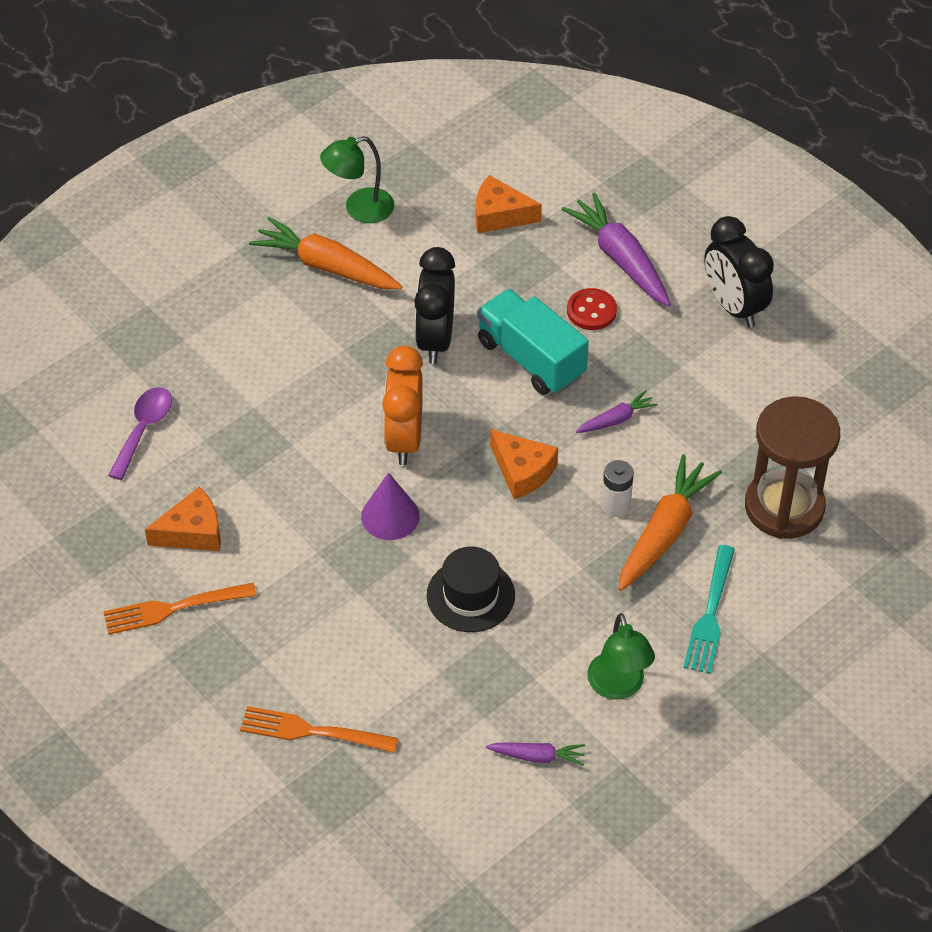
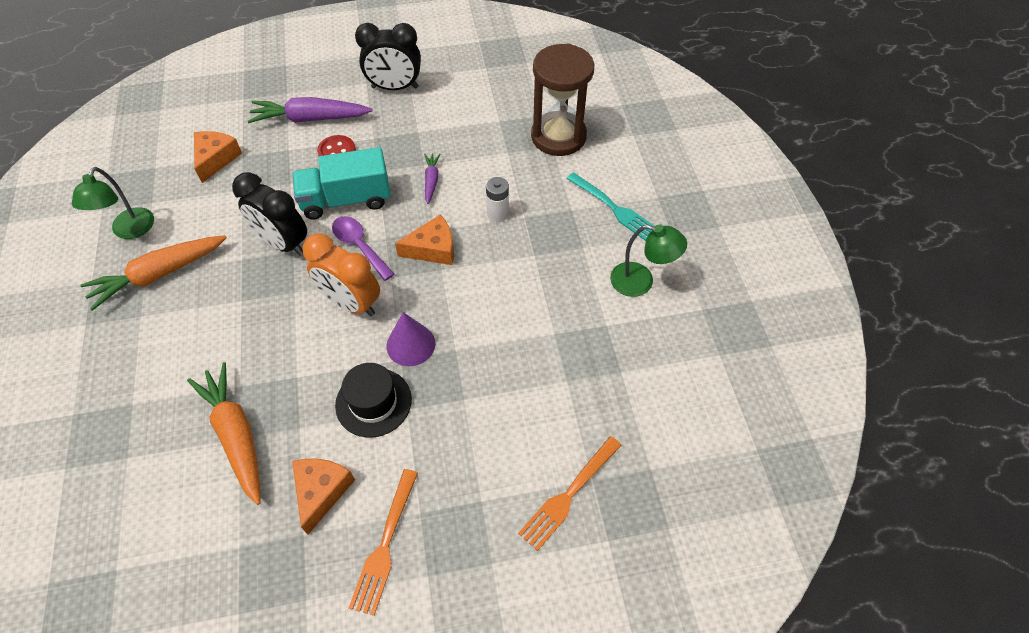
camera: 60 degrees left, 5 degrees up
purple spoon [108,387,172,480] -> purple spoon moved to [332,216,394,281]
black hat [427,546,515,632] -> black hat moved to [335,363,412,438]
orange cheese [476,175,542,233] -> orange cheese turned 150 degrees clockwise [194,131,242,183]
purple carrot [486,743,585,766] -> none
orange carrot [618,454,722,591] -> orange carrot moved to [187,362,261,505]

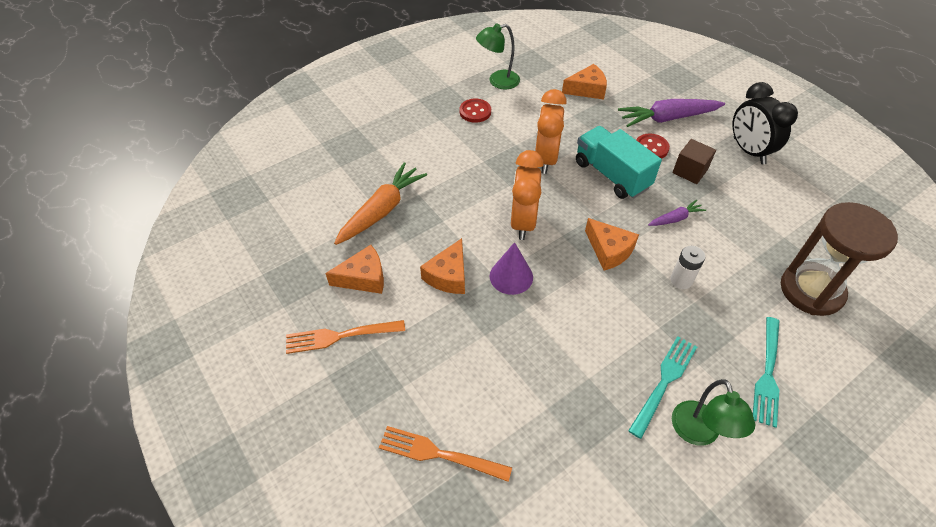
camera: 65 degrees right, 5 degrees down
orange carrot [81,235,227,311] -> red button [459,99,491,123]
black clock [232,172,307,256] -> orange clock [535,89,567,174]
purple carrot [247,97,373,123] -> purple carrot turned 75 degrees counterclockwise [618,99,725,127]
purple spoon [332,216,394,281] -> none
black hat [335,363,412,438] -> orange cheese [420,238,465,294]
none -> turquoise fork [628,336,697,439]
none -> brown cube [672,139,716,184]

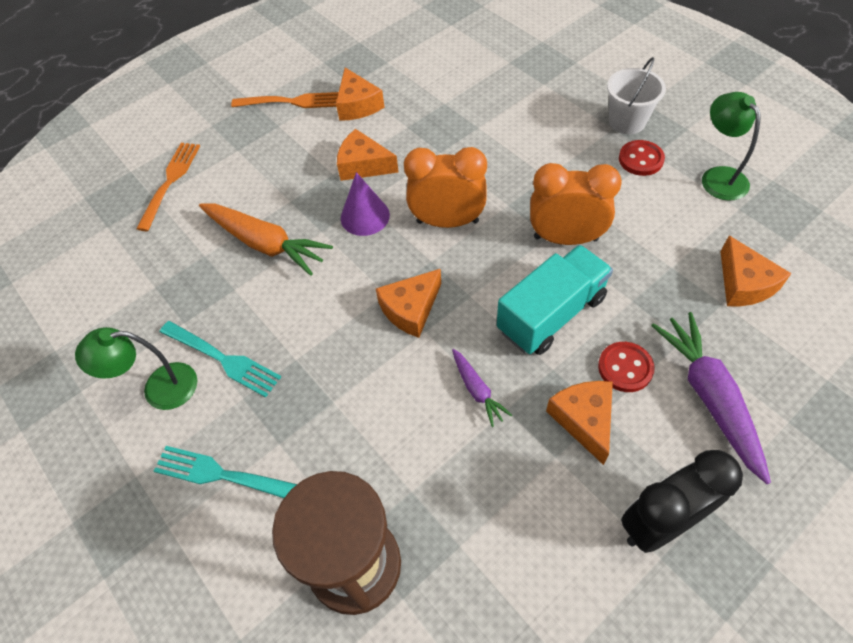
camera: 90 degrees right, 5 degrees up
orange fork [286,320,405,354] -> orange fork turned 105 degrees clockwise [231,92,339,108]
orange carrot [334,162,427,245] -> orange carrot moved to [199,203,333,276]
white battery [670,246,705,289] -> none
brown cube [672,139,716,184] -> orange cheese [546,381,613,465]
none -> white bucket [607,57,666,134]

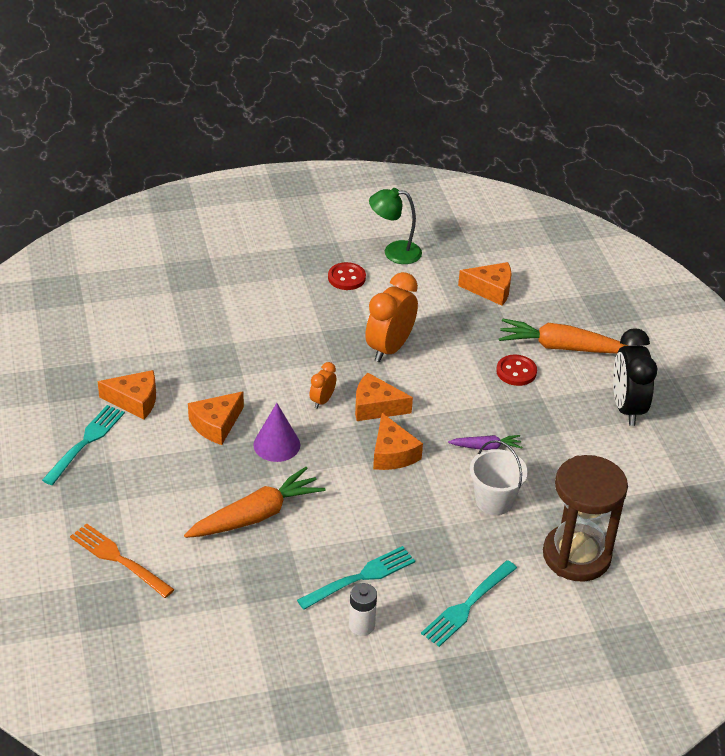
camera: 70 degrees left, 15 degrees down
green lamp [75,327,197,410] -> white battery [349,583,377,636]
orange fork [231,92,339,108] -> turquoise fork [42,405,125,485]
orange clock [404,147,487,228] -> orange clock [309,362,336,409], size x0.50
turquoise truck [497,245,613,355] -> none
orange cheese [546,381,613,465] -> orange cheese moved to [355,373,413,421]
white bucket [607,57,666,134] -> white bucket moved to [470,440,528,515]
purple carrot [651,312,771,484] -> orange carrot [499,318,628,354]

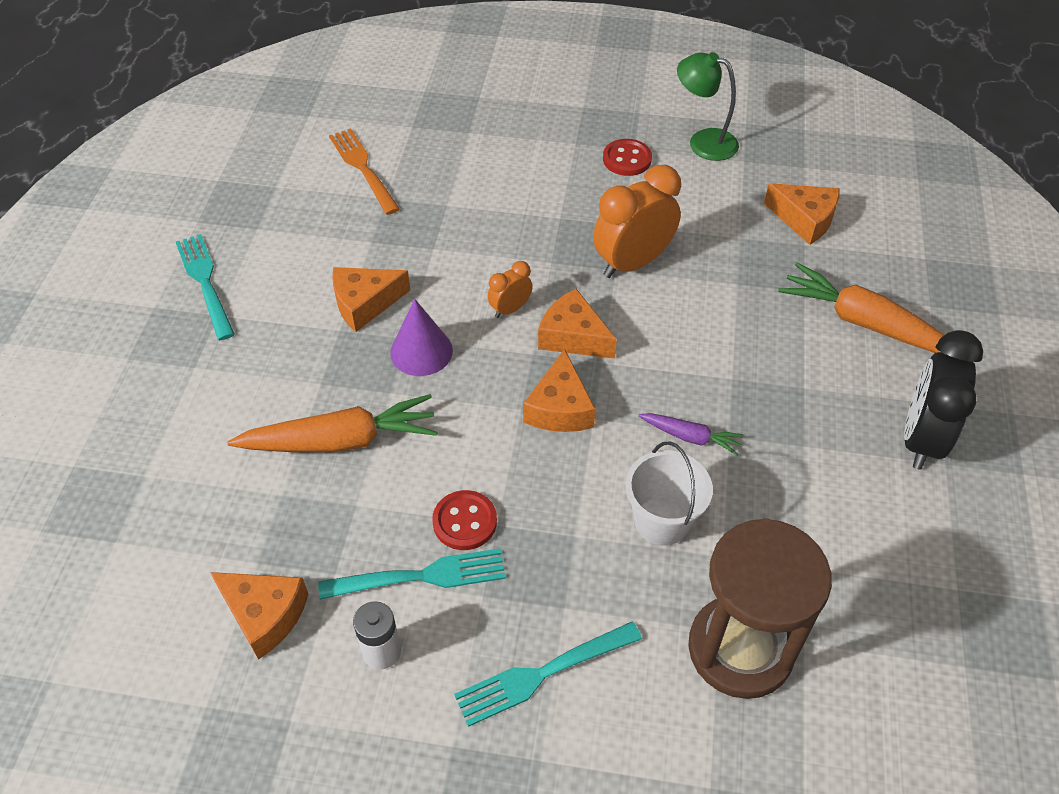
camera: 25 degrees right, 10 degrees up
turquoise fork [42,405,125,485] -> turquoise fork turned 75 degrees counterclockwise [176,234,235,340]
orange fork [70,523,175,598] -> orange fork moved to [329,128,400,215]
orange cheese [98,370,156,420] -> orange cheese moved to [210,572,308,660]
red button [496,355,537,386] -> red button moved to [432,490,497,550]

